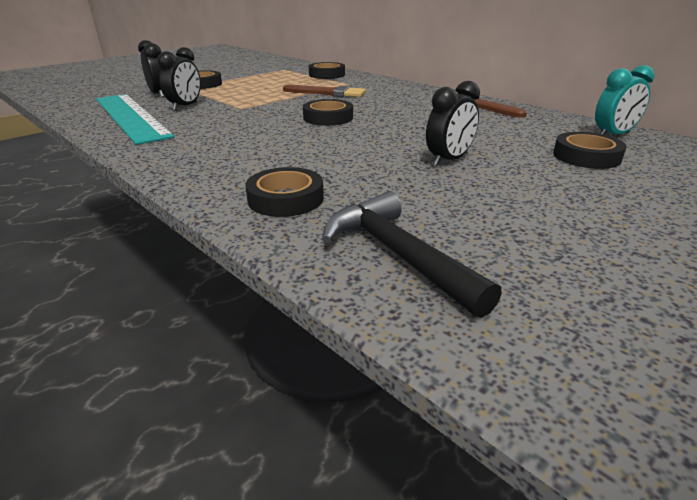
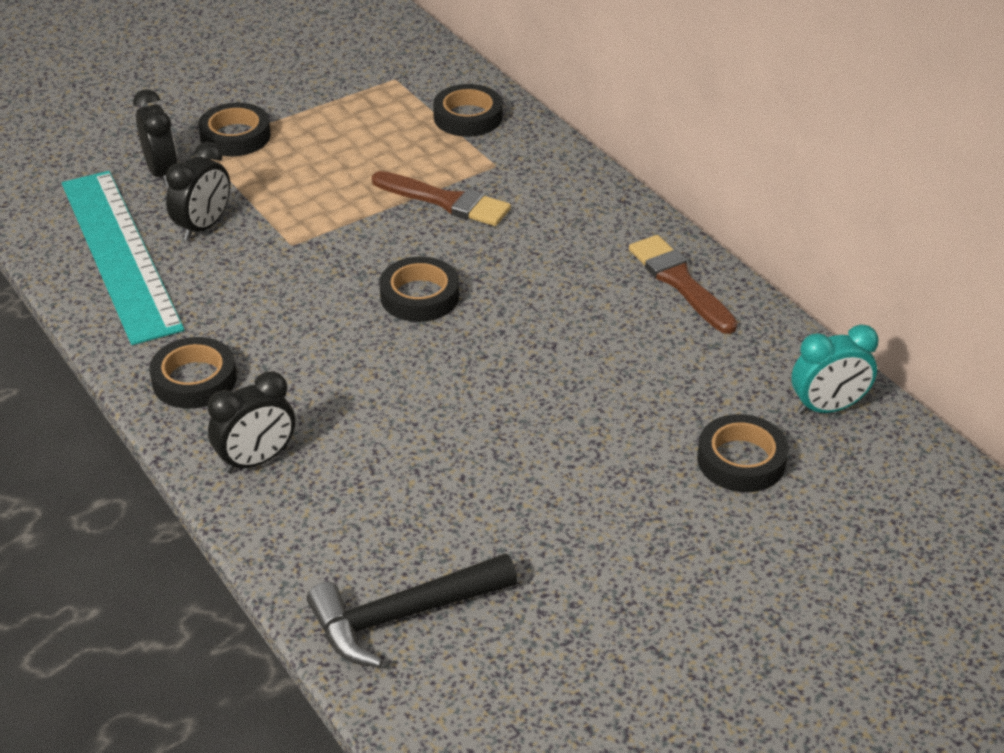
camera: 10 degrees right, 10 degrees up
black tape [245,167,324,217] -> black tape moved to [149,337,237,409]
black hammer [322,192,502,318] -> black hammer turned 90 degrees counterclockwise [307,553,517,668]
black clock [426,81,480,166] -> black clock moved to [208,371,295,474]

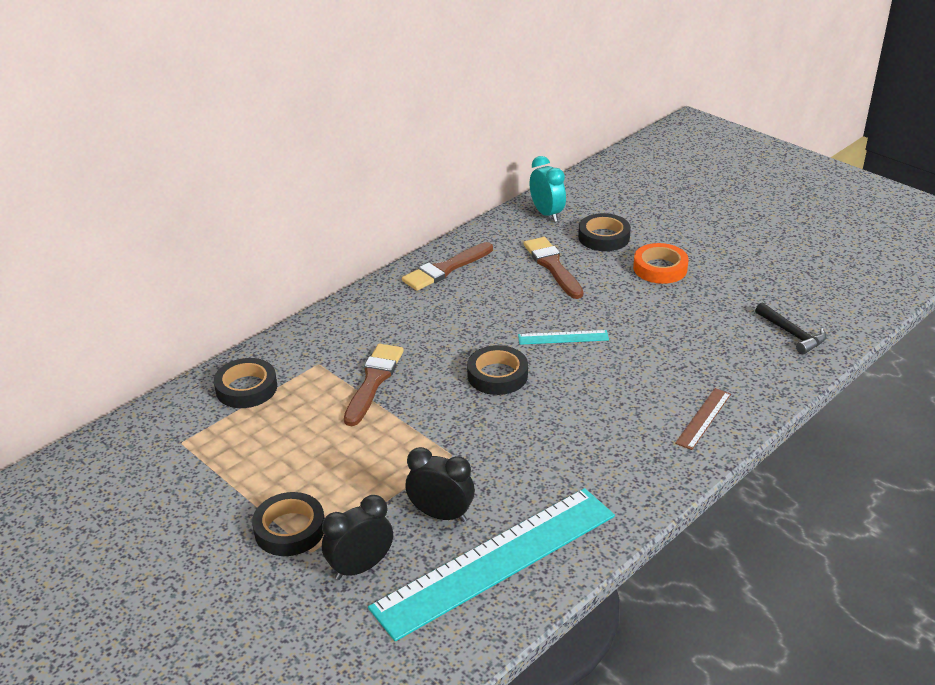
camera: 100 degrees left, 5 degrees down
black tape [149,337,237,409] -> none
black clock [208,371,295,474] -> brown ruler [675,388,731,450]
black hammer [307,553,517,668] -> black hammer [755,303,826,354], size x0.64
none -> turquoise ruler [518,330,609,345]
none -> brown brush [524,237,583,299]
none -> orange tape [633,243,689,284]

